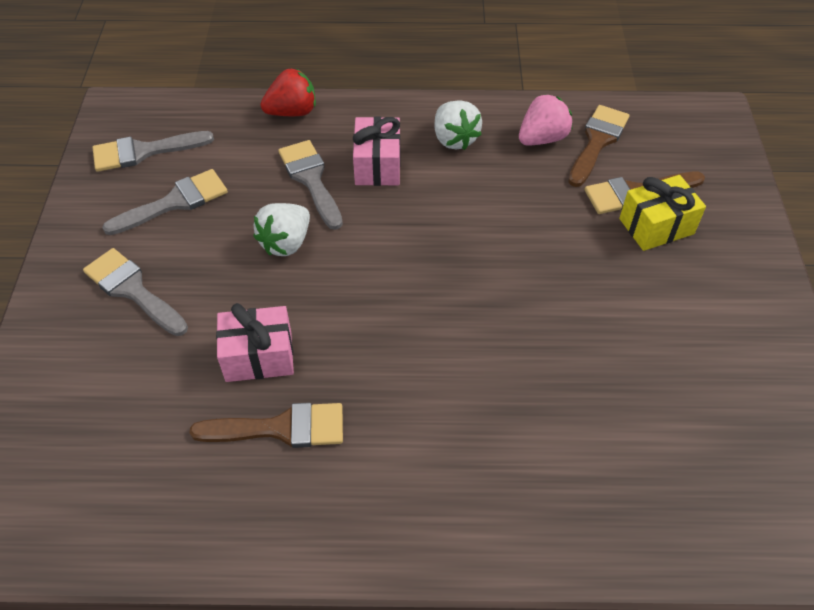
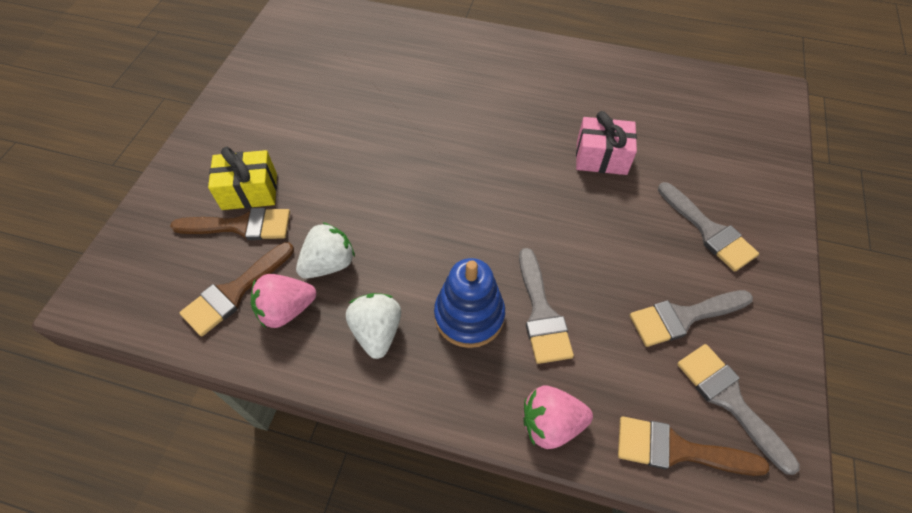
camera: 165 degrees left, 5 degrees up
grey brush [92,131,214,172] -> grey brush turned 120 degrees counterclockwise [677,344,800,475]
brown brush [190,403,343,448] -> brown brush moved to [618,416,769,476]
white strawberry [253,203,310,256] -> white strawberry moved to [296,222,355,279]
red strawberry [261,69,316,116] -> pink strawberry [523,386,593,449]
pink gift [353,116,401,186] -> blue stacking toy [434,258,505,348]

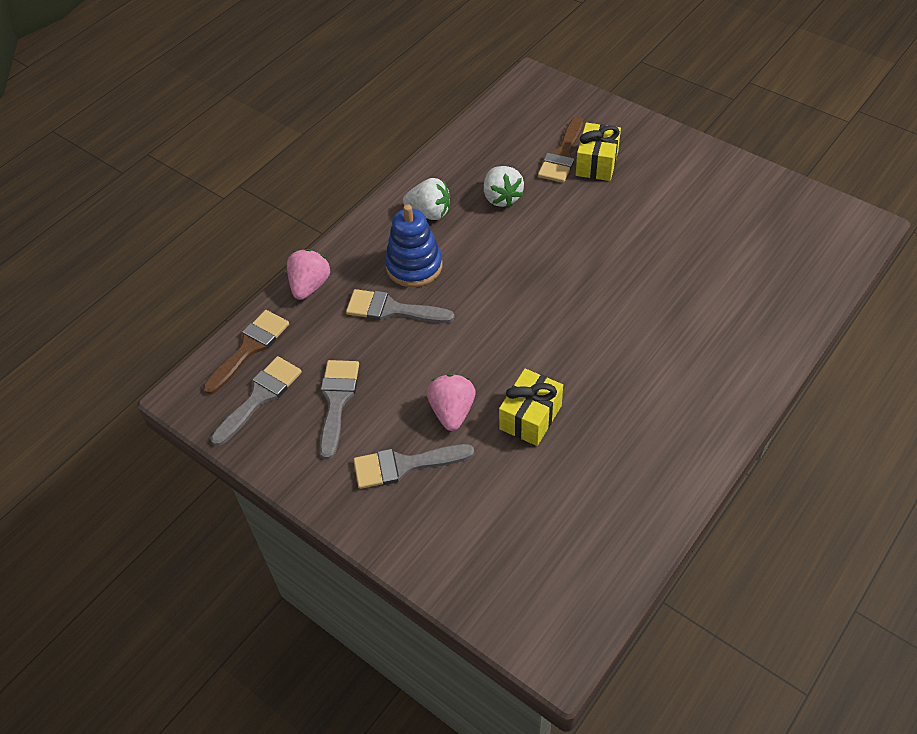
camera: 115 degrees right, 5 degrees down
brown brush [180,242,294,336] -> none
pink strawberry [251,274,316,328] -> pink strawberry moved to [427,374,476,431]
pink gift [576,111,637,175] -> yellow gift [499,369,563,446]
grey brush [677,344,800,475] -> grey brush turned 45 degrees counterclockwise [211,356,302,446]

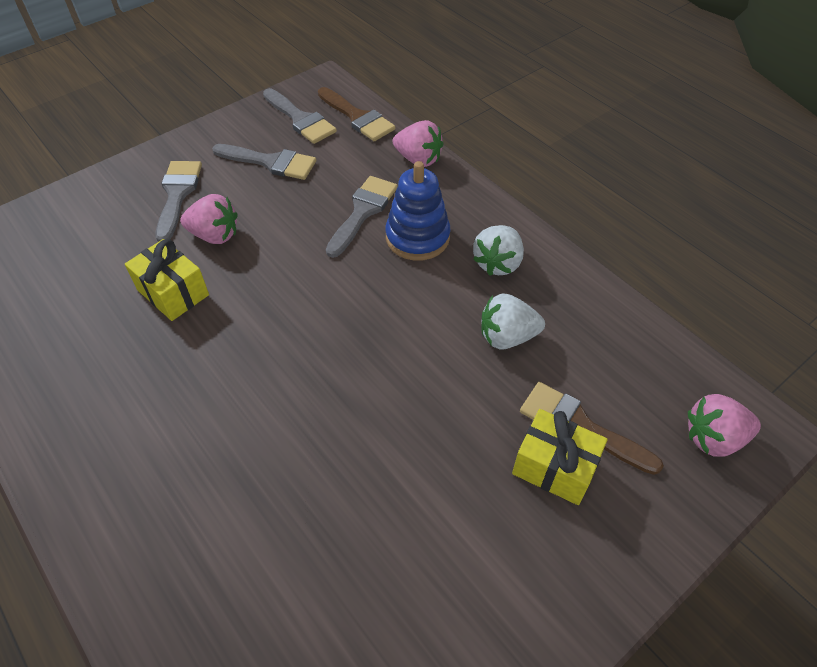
camera: 100 degrees right, 0 degrees up
none -> pink strawberry [688,394,761,457]

